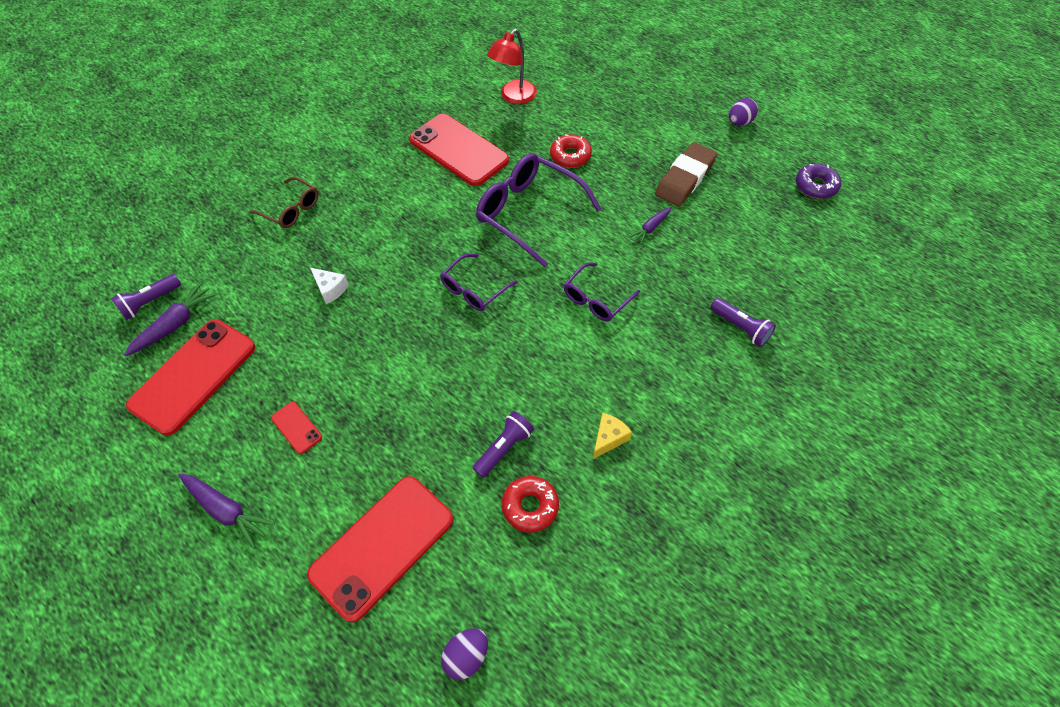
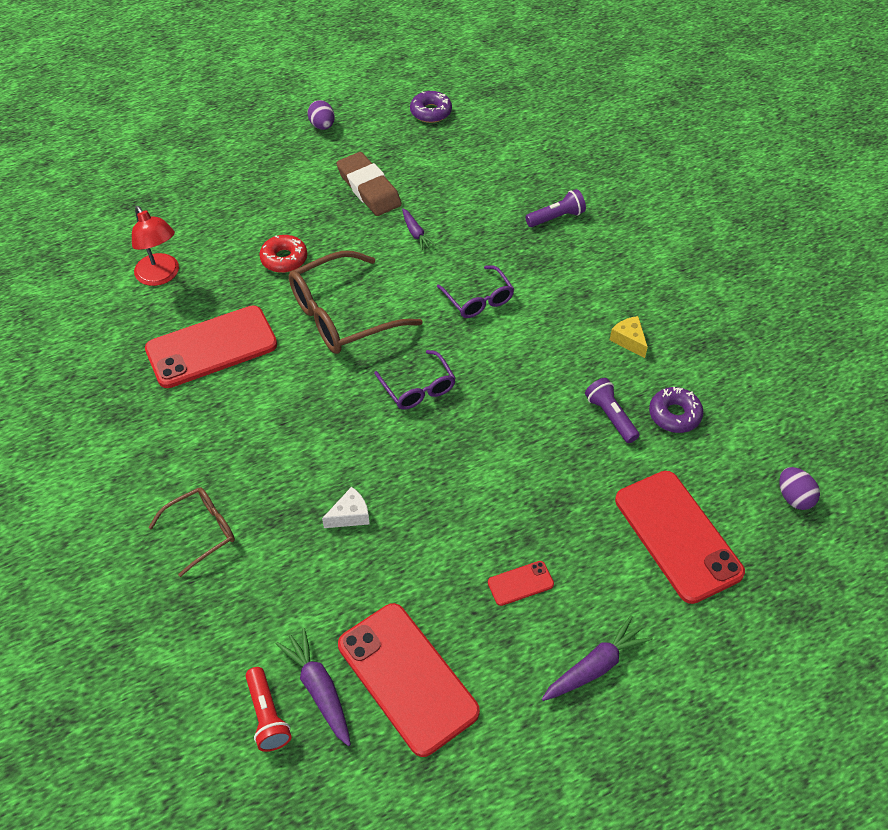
camera: 70 degrees left, 5 degrees down
purple flashlight [111,274,181,320] -> red flashlight [246,667,292,752]
purple glasses [476,153,601,267] -> brown glasses [289,251,423,354]
red donut [502,476,559,533] -> purple donut [649,387,703,433]

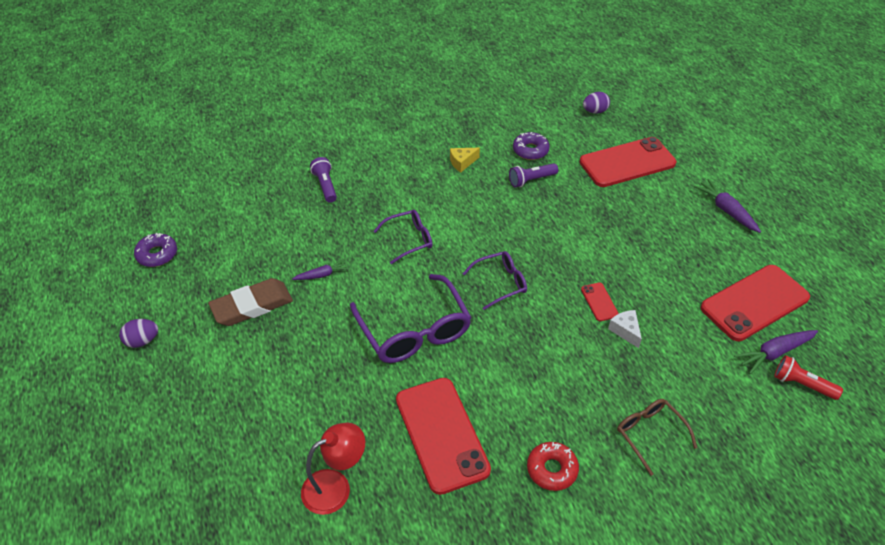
camera: 85 degrees left, 5 degrees down
red flashlight [246,667,292,752] -> red flashlight turned 135 degrees counterclockwise [774,355,843,400]
red donut [259,235,308,273] -> red donut moved to [527,442,579,491]
brown glasses [289,251,423,354] -> purple glasses [350,274,472,363]
red phone [488,561,554,606] -> red phone moved to [581,282,619,321]

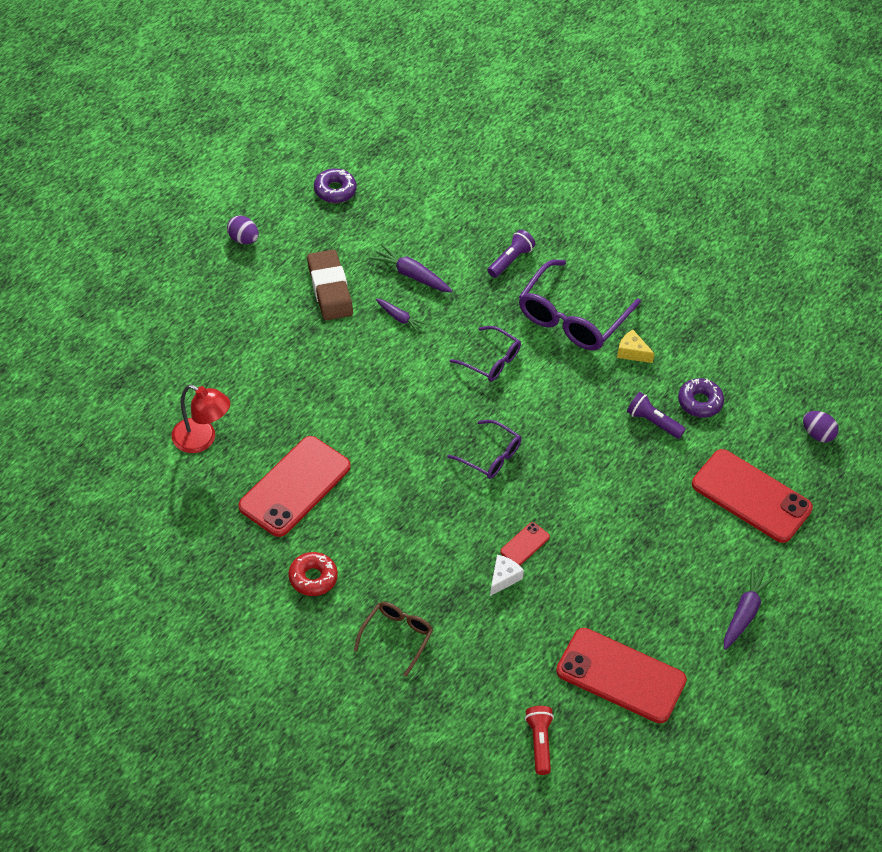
camera: 55 degrees right, 5 degrees up
brown eraser [208,278,293,326] -> brown eraser turned 45 degrees clockwise [307,249,353,320]
purple glasses [350,274,472,363] -> purple glasses moved to [519,260,641,351]
purple carrot [734,330,818,374] -> purple carrot moved to [370,244,453,292]

